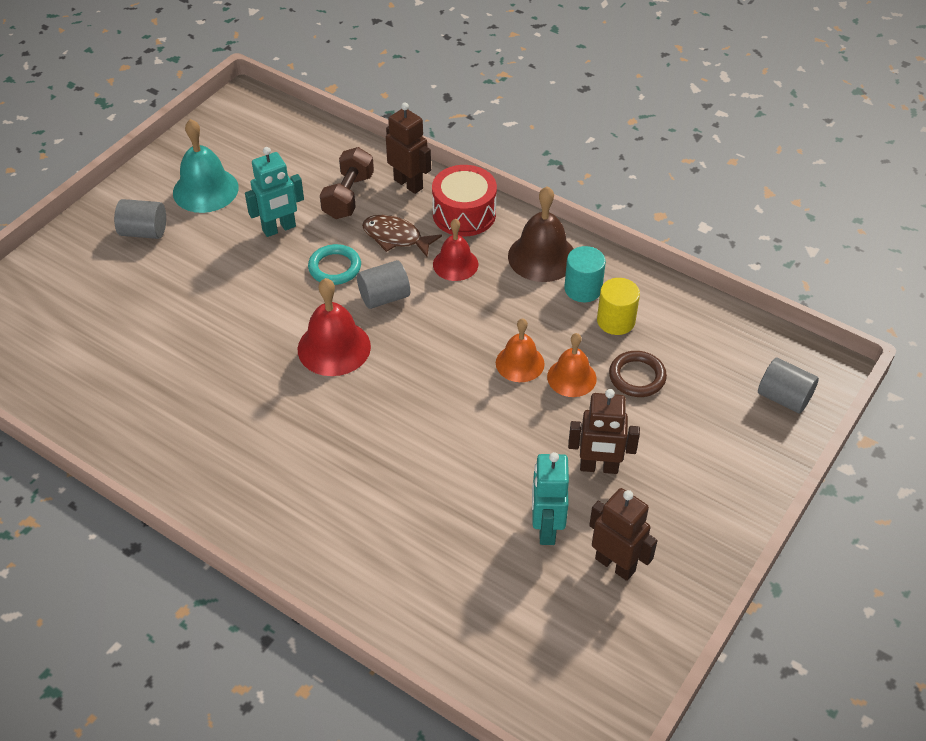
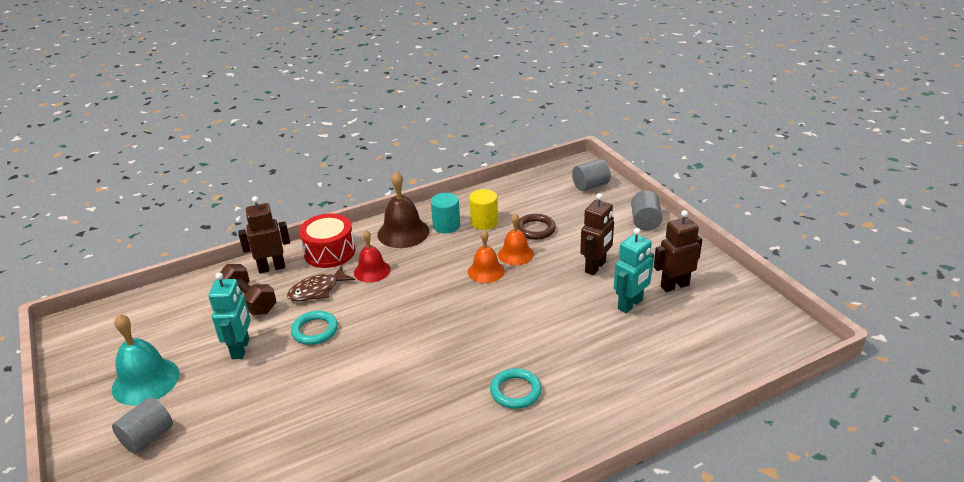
camera: 60 degrees left, 15 degrees down
red bell [298,278,371,376] -> none
grey cylinder [357,260,410,309] -> grey cylinder moved to [631,191,662,231]
turquoise robot [532,452,569,545] -> turquoise robot turned 75 degrees counterclockwise [614,228,654,313]
none -> turquoise ring [490,368,542,409]

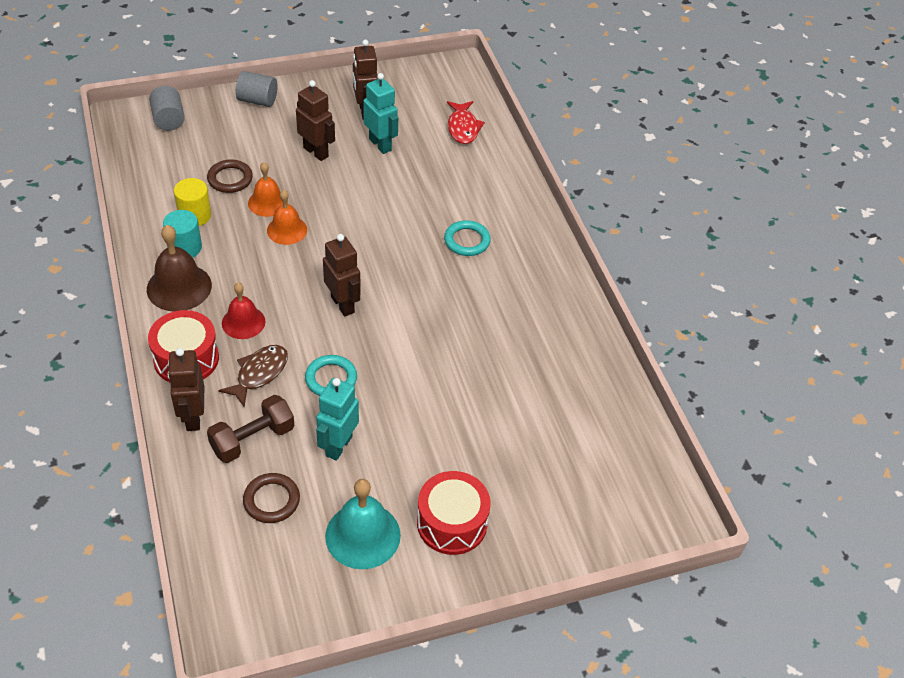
camera: 85 degrees left, 15 degrees up
grey cylinder [112,397,173,454] -> red drum [417,471,491,555]
turquoise robot [208,272,251,359] -> turquoise robot turned 75 degrees counterclockwise [316,378,359,461]
brown fish [287,266,355,302] -> brown fish turned 120 degrees counterclockwise [218,345,288,408]
none -> brown ring [243,473,300,523]
none -> brown robot [323,234,361,317]
none -> red fish [447,101,485,144]

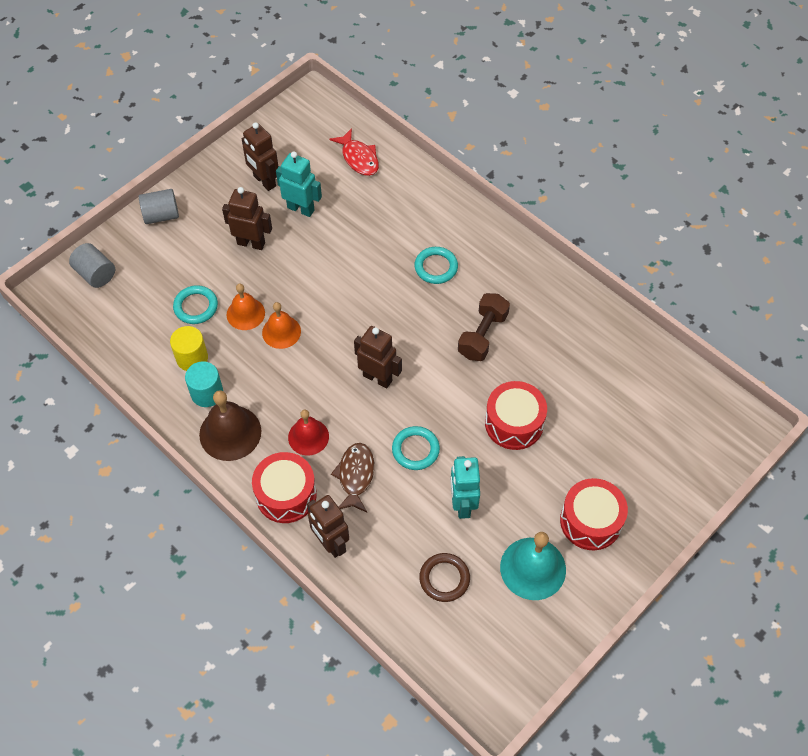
camera: 25 degrees left, 10 degrees up
brown ring [207,159,253,193] -> turquoise ring [173,285,218,324]
brown dumbbell [207,395,294,463] -> brown dumbbell moved to [458,293,510,361]
none -> red drum [485,381,547,450]

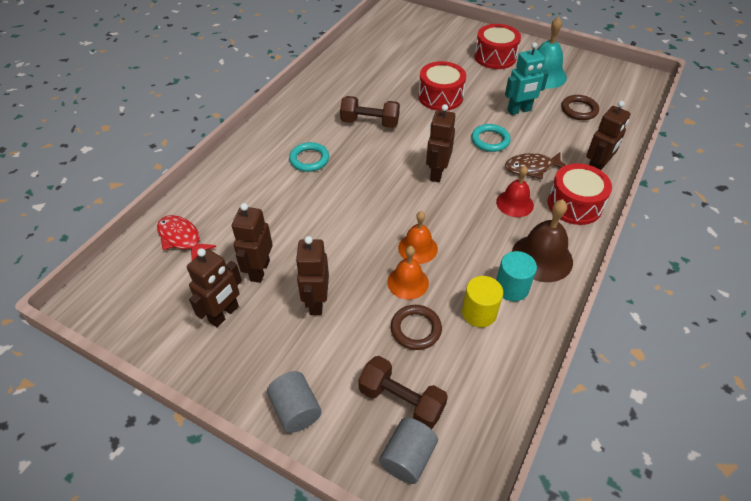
camera: 105 degrees left, 10 degrees down
turquoise ring [173,285,218,324] -> brown ring [391,305,442,350]
turquoise robot [276,151,322,217] -> brown robot [232,203,273,283]
red fish [330,128,379,176] -> red fish turned 90 degrees counterclockwise [157,215,216,260]
none -> brown dumbbell [358,356,448,429]

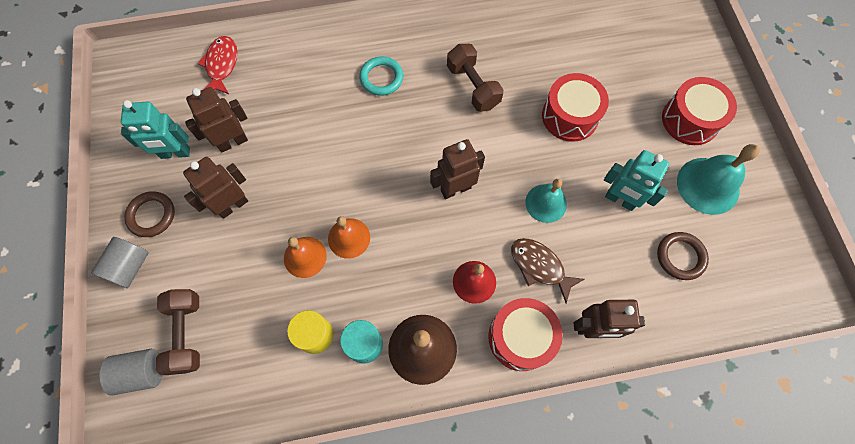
camera: 50 degrees right, 20 degrees up
brown robot [187,248,242,327] -> turquoise robot [121,100,190,159]
brown ring [391,305,442,350] -> brown ring moved to [124,191,175,237]
turquoise ring [471,124,511,152] -> turquoise bell [525,179,567,223]

